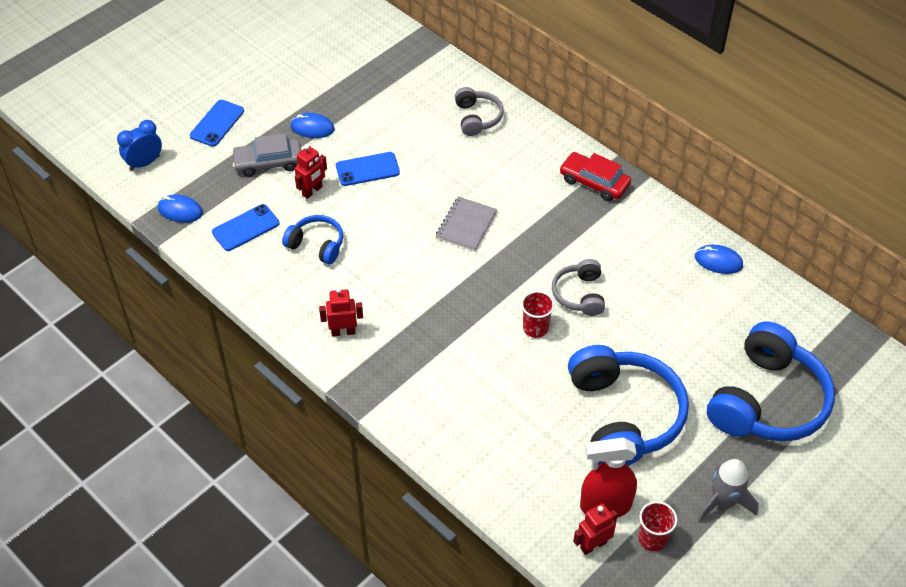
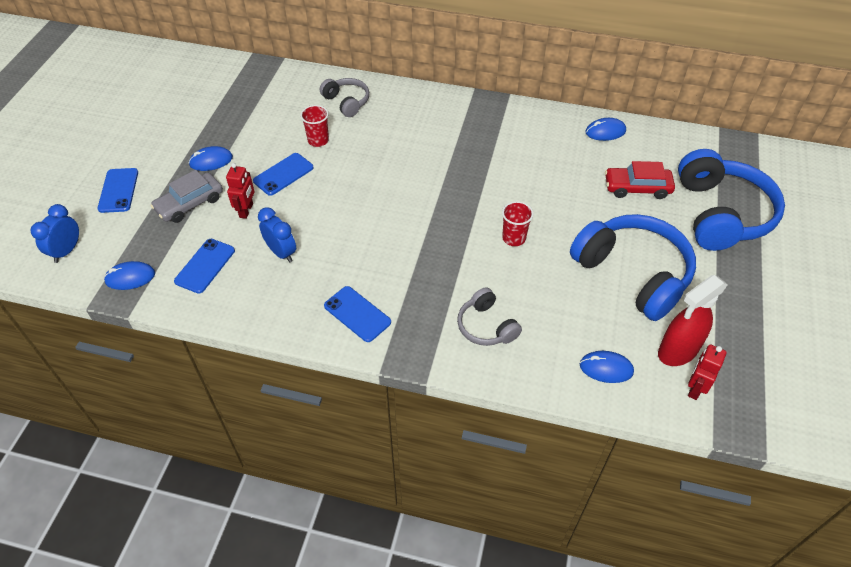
camera: 30 degrees left, 0 degrees up
blue headphones [282,215,343,264] -> blue clock [258,207,296,262]
red robot [319,288,363,336] -> blue phone [324,286,391,342]
grey notebook [436,196,498,251] -> none
grey headphones [552,259,605,316] -> grey headphones moved to [457,287,522,346]
red car [559,152,631,201] -> red car moved to [605,161,675,199]
red cup [639,501,677,552] -> red cup moved to [300,105,329,147]
grey rocket [697,459,759,522] -> none
none -> blue mouse [580,351,634,383]

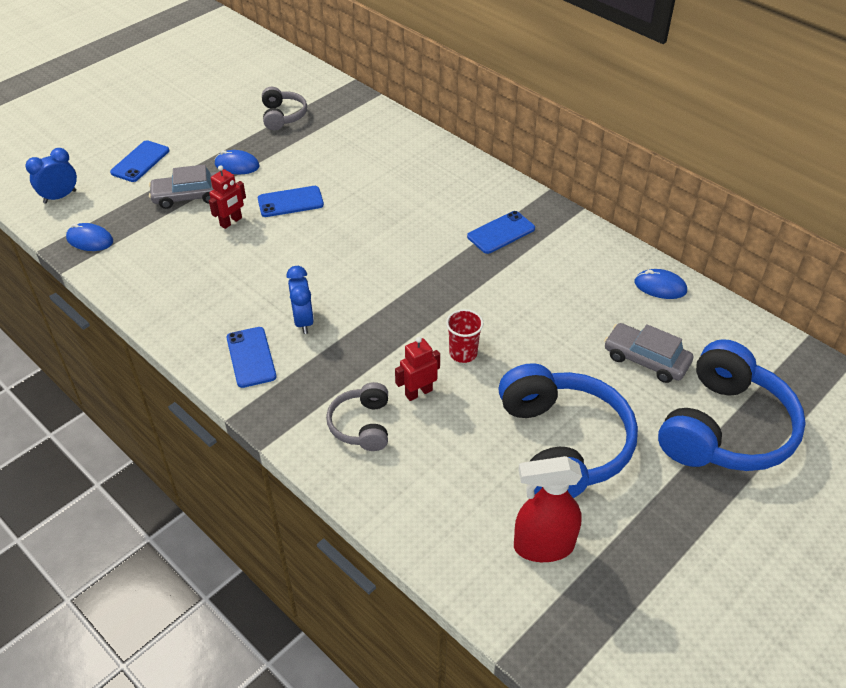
camera: 30 degrees right, 5 degrees down
blue phone [174,239,235,294] -> blue phone moved to [467,211,535,254]
blue clock [258,207,296,262] -> blue clock moved to [286,266,314,334]
red cup [300,105,329,147] -> none
grey headphones [320,78,369,117] -> grey headphones moved to [262,87,307,130]
blue mouse [580,351,634,383] -> none
red car [605,161,675,199] -> grey car [604,323,693,383]
red robot [688,344,727,400] -> red robot moved to [395,337,440,401]

